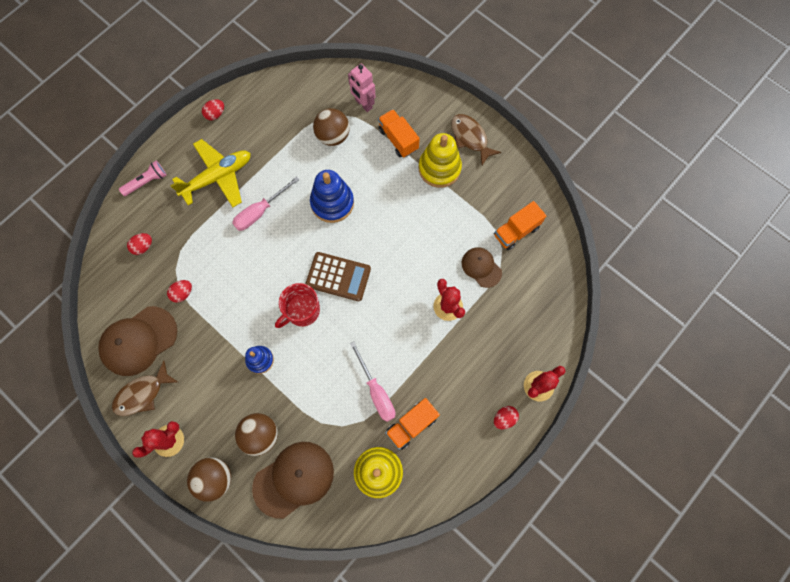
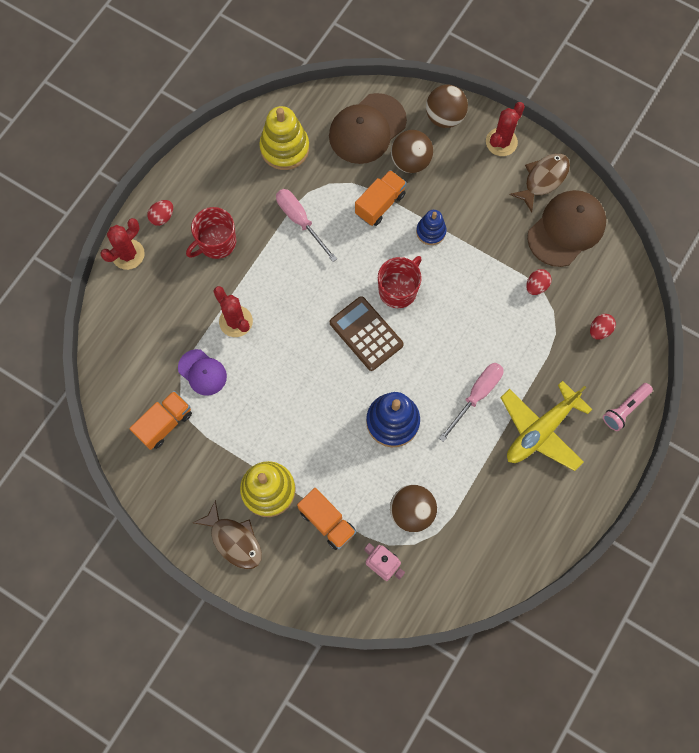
camera: 170 degrees right, 0 degrees up
red egg [202,99,224,120] -> none
brown calculator [305,252,371,301] -> brown calculator turned 45 degrees clockwise [330,296,404,371]
orange truck [386,398,440,450] -> orange truck moved to [355,170,407,226]
brown cap [462,247,502,288] -> purple cap [178,349,227,396]
none -> red mug [186,207,236,259]

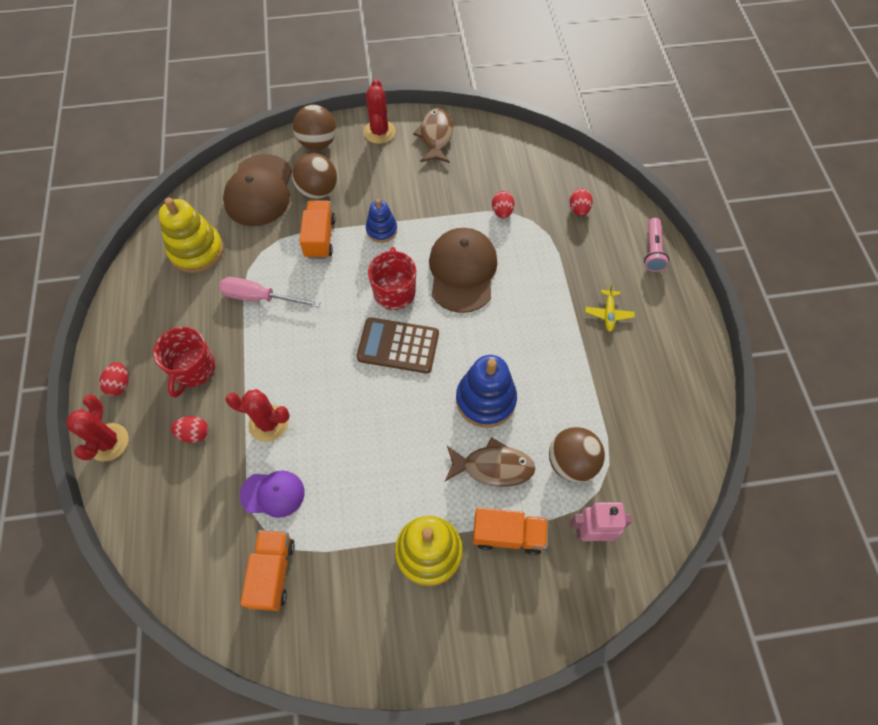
camera: 40 degrees left, 10 degrees down
brown fish [193,500,262,569] -> brown fish moved to [445,437,535,487]
pink screwdriver [439,363,504,442] -> none
yellow plane [500,381,592,471] -> yellow plane [585,284,635,332], size x0.45
brown cap [527,190,606,267] -> brown cap moved to [429,228,498,313]
none -> red egg [171,416,208,443]

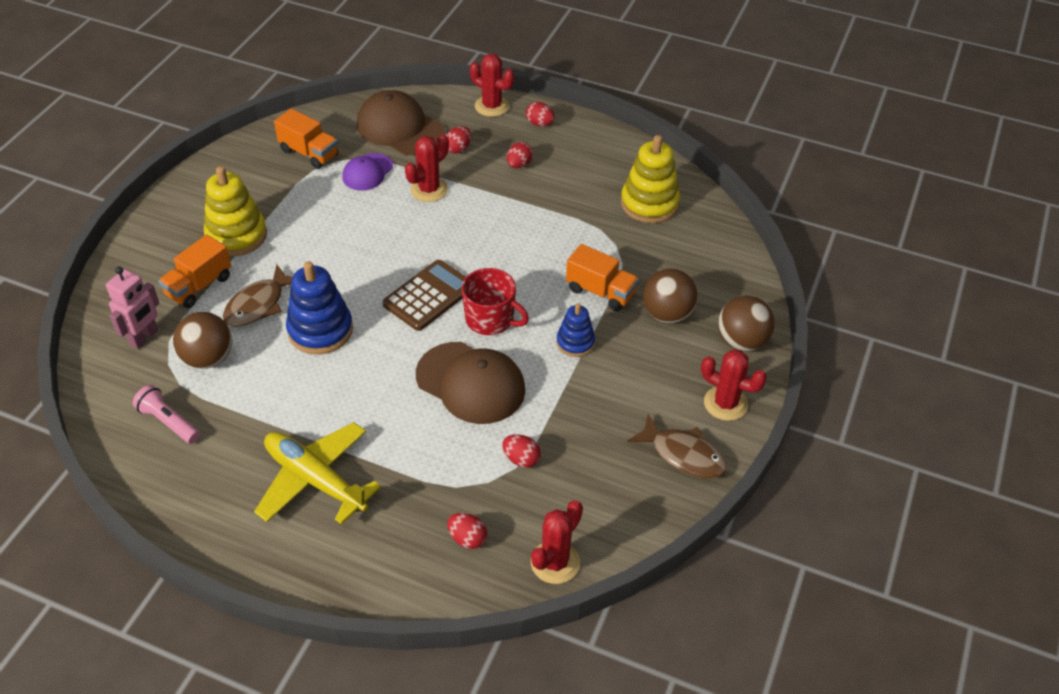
camera: 120 degrees right, 15 degrees down
red mug [153,327,215,398] -> red egg [507,142,533,168]
pink screwdriver [219,277,321,308] -> none
brown cap [223,154,292,226] -> brown cap moved to [357,90,445,155]
yellow plane [585,284,635,332] -> yellow plane [254,422,381,525], size x2.21
pink flashlight [644,218,669,272] -> pink flashlight moved to [133,385,200,444]
none -> red cactus [531,500,583,584]

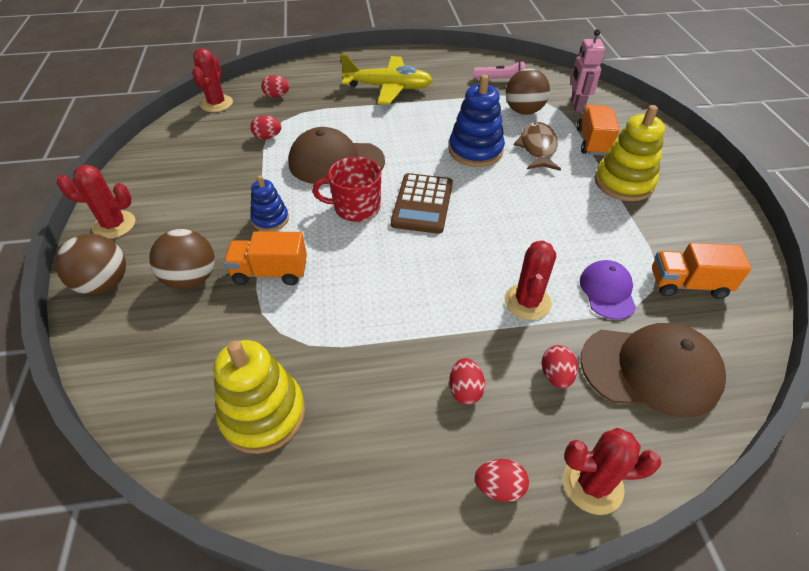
camera: 150 degrees right, 0 degrees up
brown fish [627,414,727,479] -> none

